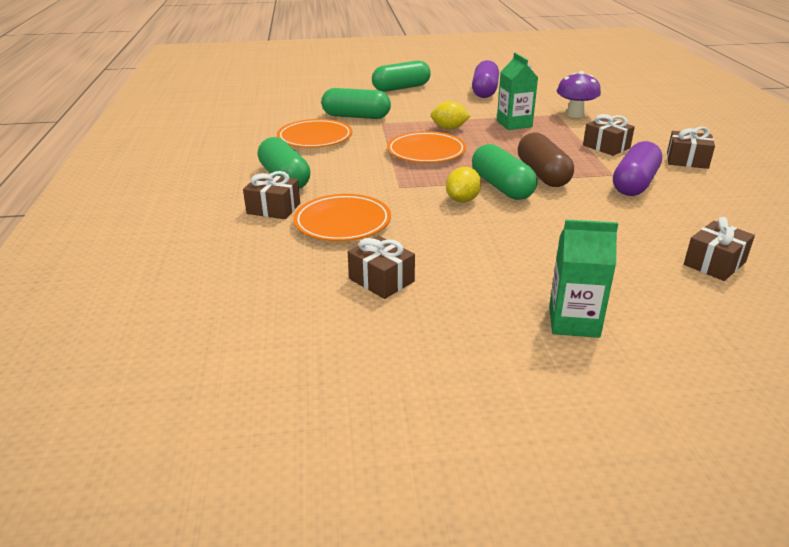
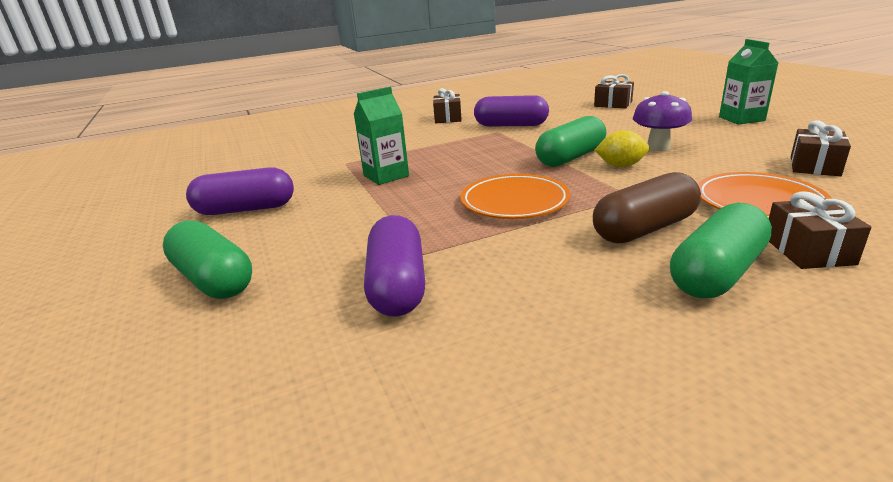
camera: 105 degrees left, 5 degrees down
orange plate [277,119,353,148] -> none
green capsule [321,88,391,119] -> purple capsule [364,215,425,316]
yellow lemon [431,101,471,130] -> none
brown capsule [518,132,574,187] -> brown capsule moved to [593,172,701,244]
purple mushroom [557,71,601,118] -> purple mushroom moved to [633,91,692,151]
brown gift [583,114,635,156] -> none

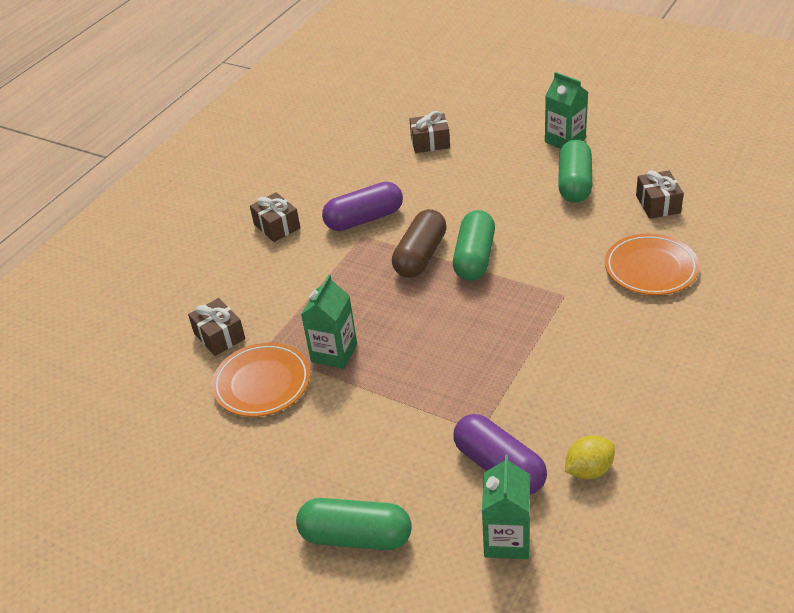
camera: 35 degrees left, 15 degrees up
purple capsule [186,167,294,215] -> none
orange plate [460,174,570,219] -> orange plate moved to [212,343,310,417]
brown capsule [593,172,701,244] -> brown capsule moved to [392,209,447,278]
yellow lemon [595,130,649,167] -> yellow lemon moved to [565,435,615,479]
purple mushroom [633,91,692,151] -> none
green capsule [670,203,772,298] -> green capsule moved to [558,139,592,203]
brown gift [769,191,872,269] -> brown gift moved to [188,298,245,356]
none -> green carton [482,455,530,559]

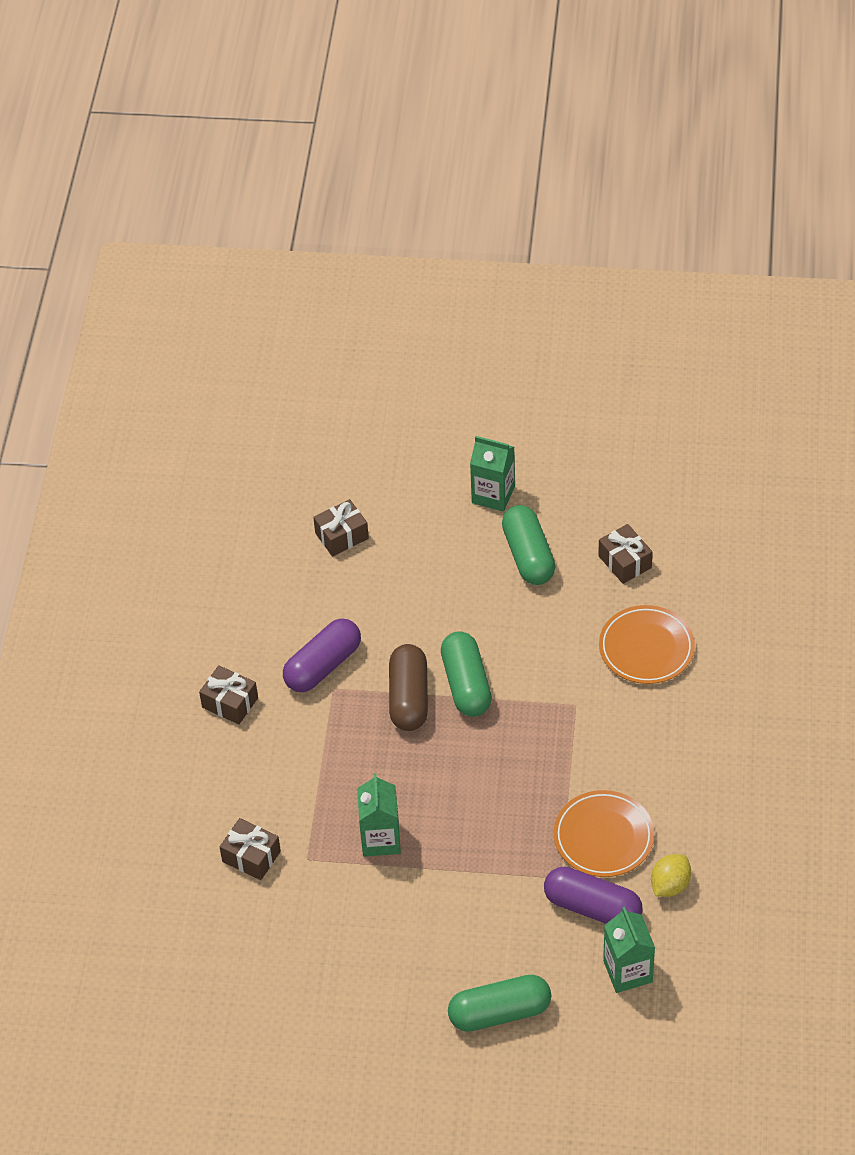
camera: 25 degrees left, 10 degrees up
orange plate [212,343,310,417] -> orange plate moved to [554,790,654,877]

